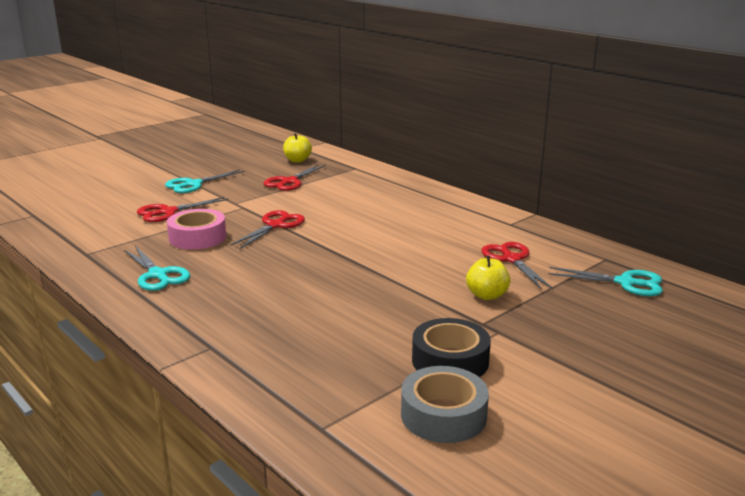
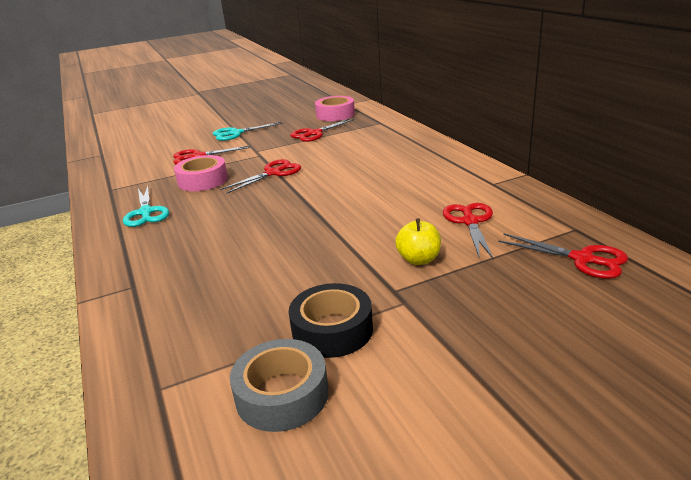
camera: 20 degrees right, 5 degrees up
yellow apple [283,133,312,163] -> pink tape [315,96,355,121]
turquoise scissors [548,267,663,296] -> red scissors [498,233,628,279]

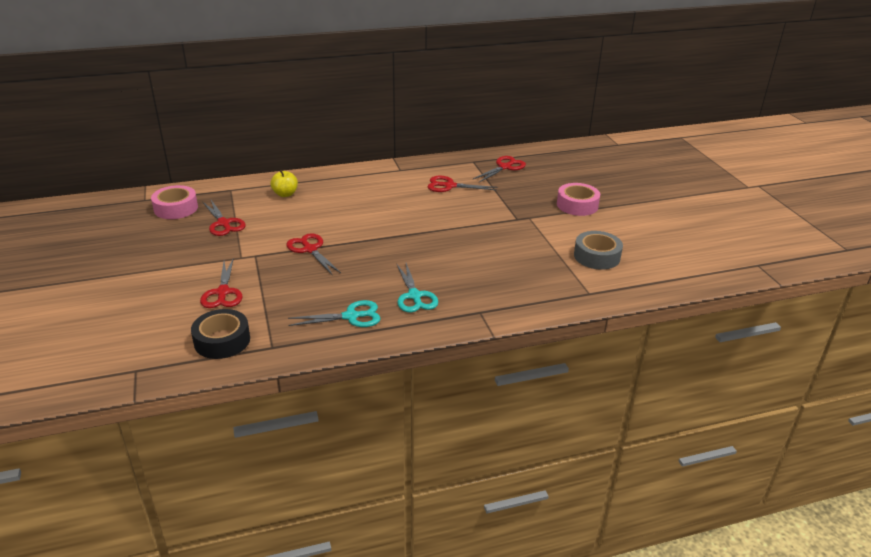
camera: 85 degrees left, 5 degrees up
pink tape [174,155,228,191] -> pink tape moved to [557,183,600,216]
turquoise scissors [213,122,283,141] -> turquoise scissors moved to [397,263,438,313]
black tape [289,283,373,358] -> black tape moved to [191,309,250,359]
yellow apple [395,218,441,265] -> yellow apple moved to [270,170,298,197]

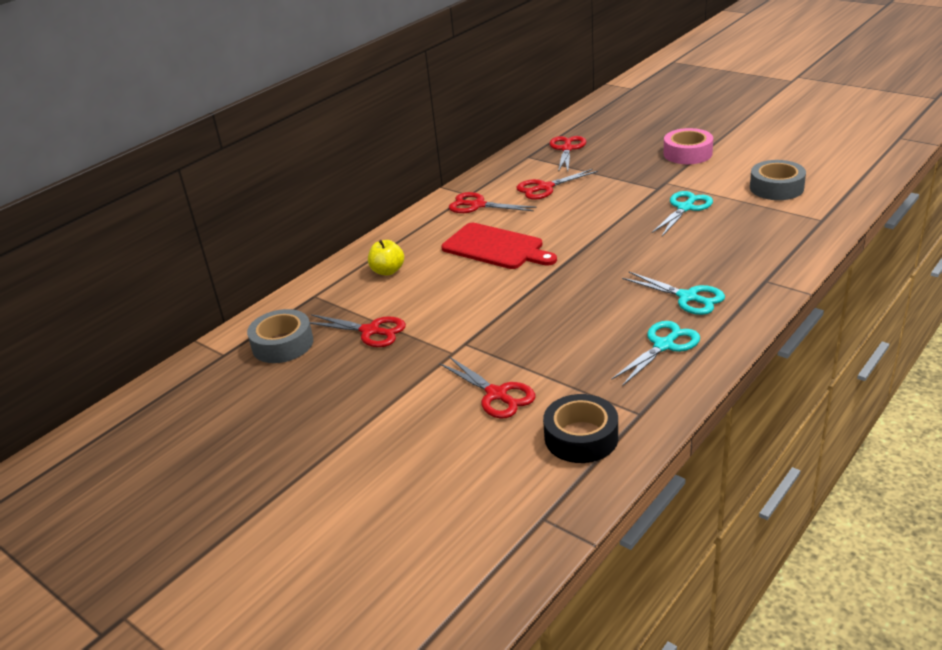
camera: 30 degrees left, 0 degrees up
pink tape [151,185,198,219] -> grey tape [247,309,313,363]
red scissors [287,233,341,274] -> red scissors moved to [449,192,537,213]
none -> red cutting board [441,223,557,269]
none -> turquoise scissors [652,191,713,236]

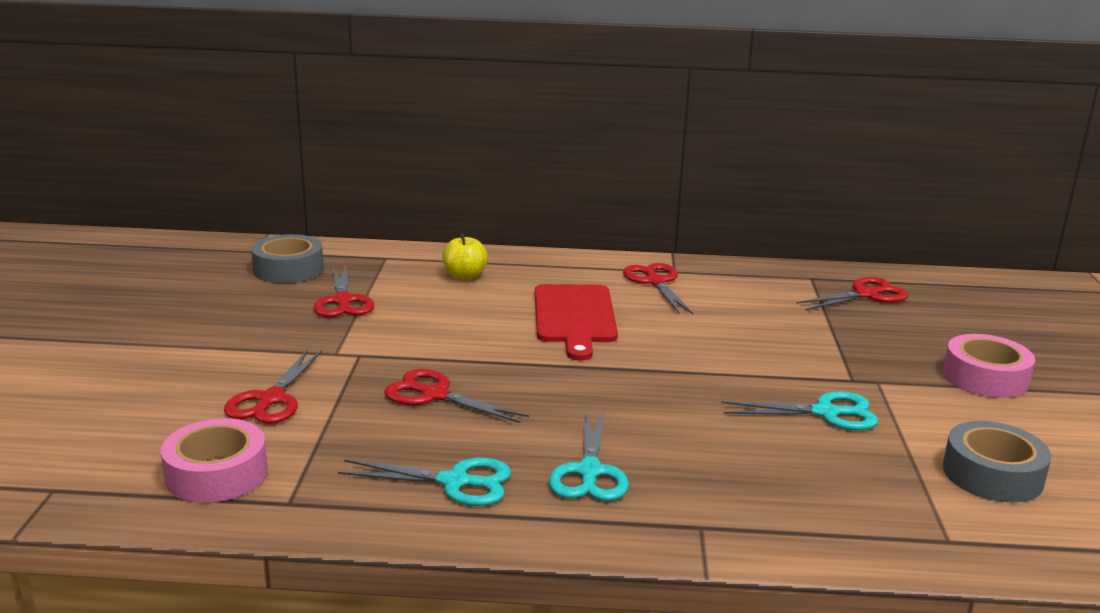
camera: 50 degrees right, 10 degrees down
red scissors [516,169,598,200] -> red scissors moved to [384,369,529,423]
black tape [543,394,618,463] -> pink tape [161,418,268,503]

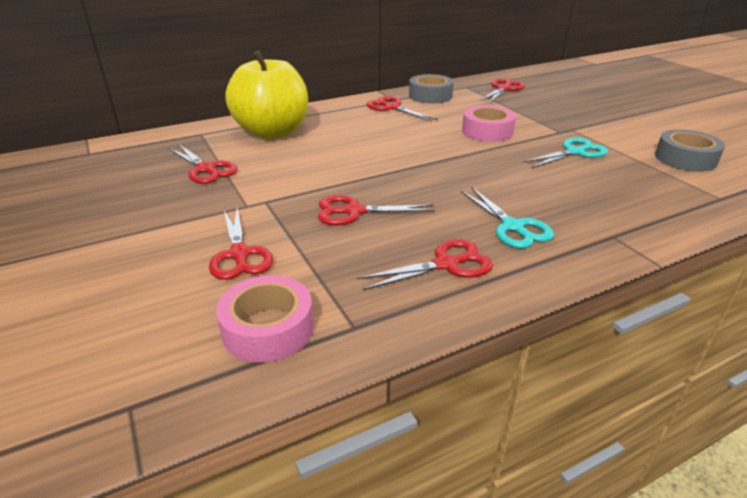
camera: 30 degrees left, 10 degrees up
grey tape [251,234,324,283] -> grey tape moved to [409,74,454,104]
turquoise scissors [338,458,511,506] -> red scissors [357,239,493,290]
yellow apple [442,234,488,280] -> yellow apple [225,50,308,139], size x2.37
red cutting board [535,284,618,361] -> none
pink tape [943,334,1035,398] -> pink tape moved to [462,105,516,142]

